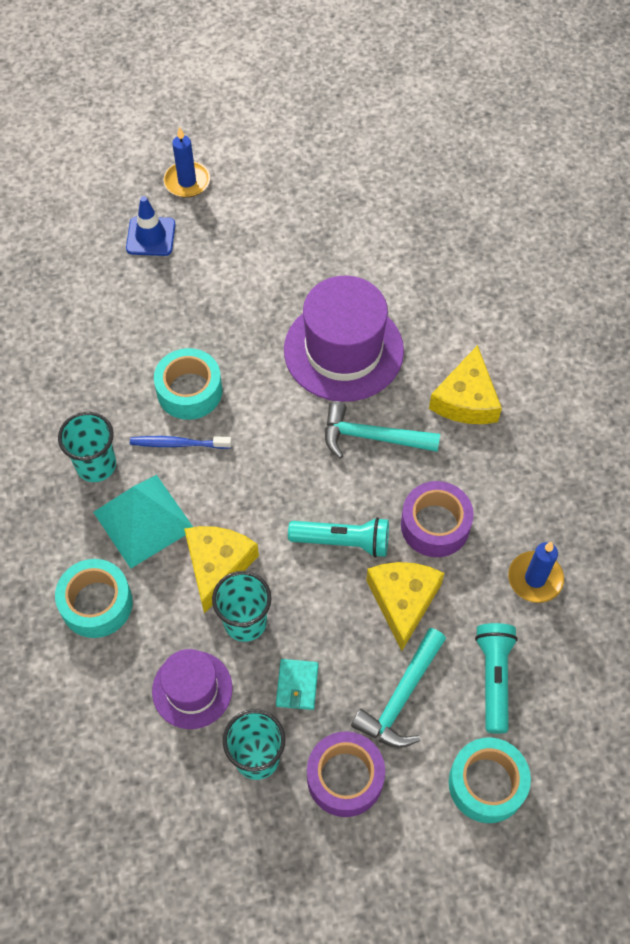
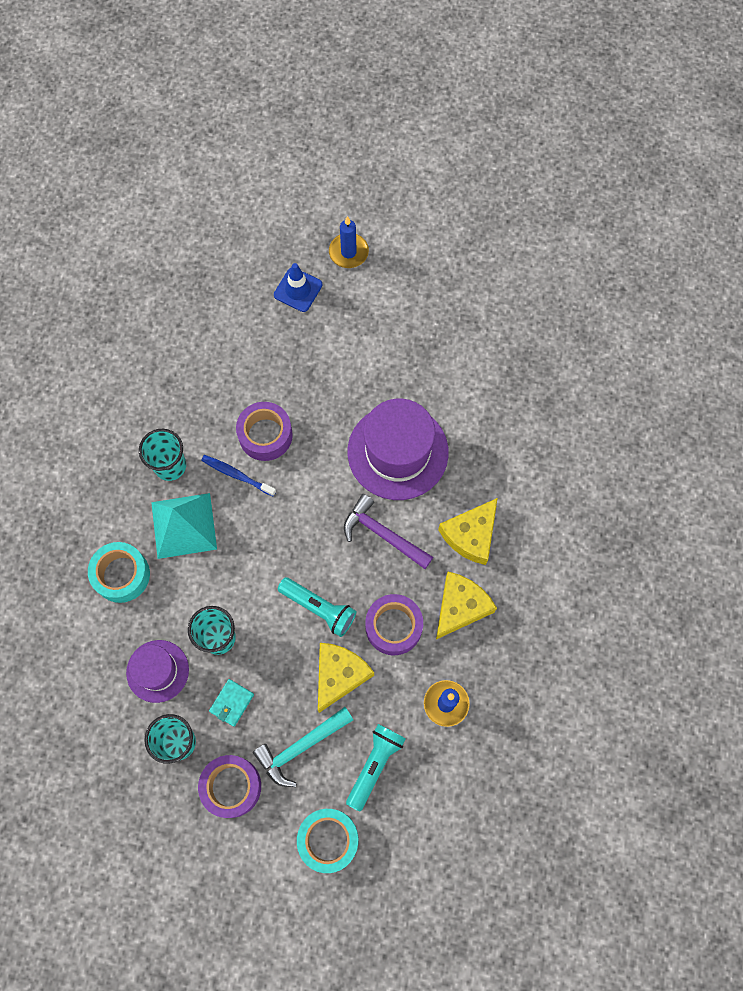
camera: 25 degrees right, 10 degrees up
turquoise tape [154,348,222,420] -> purple tape [236,402,293,461]
yellow cheese [184,526,259,614] -> yellow cheese moved to [436,572,497,639]
turquoise hammer [325,401,440,458] -> purple hammer [344,494,433,569]

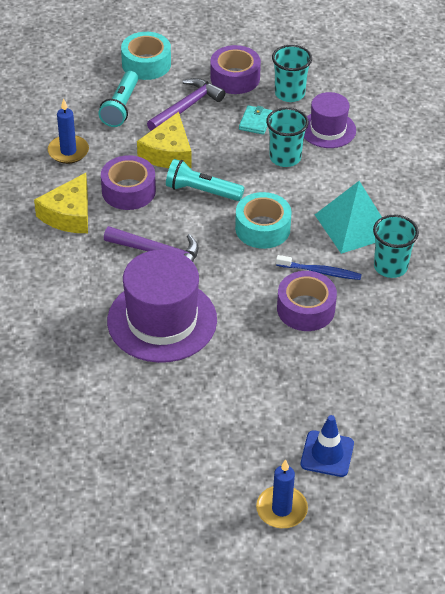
camera: 165 degrees right, 25 degrees down
turquoise tape [88,542,150,603] -> turquoise tape moved to [235,192,292,249]
turquoise hammer [253,707,353,787] -> purple hammer [147,78,225,131]
yellow cheese [438,498,498,565] -> none

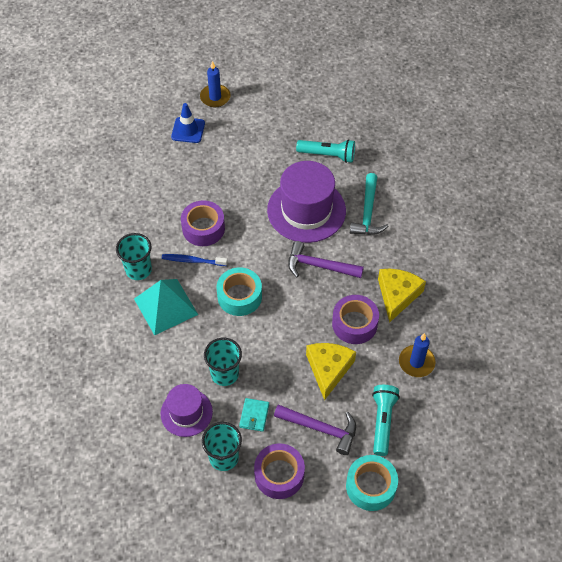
camera: 175 degrees right, 10 degrees up
purple hammer [147,78,225,131] -> purple hammer turned 105 degrees counterclockwise [274,405,356,455]
turquoise flashlight [166,159,244,201] -> turquoise flashlight moved to [296,139,355,163]
none -> turquoise hammer [350,173,388,235]

